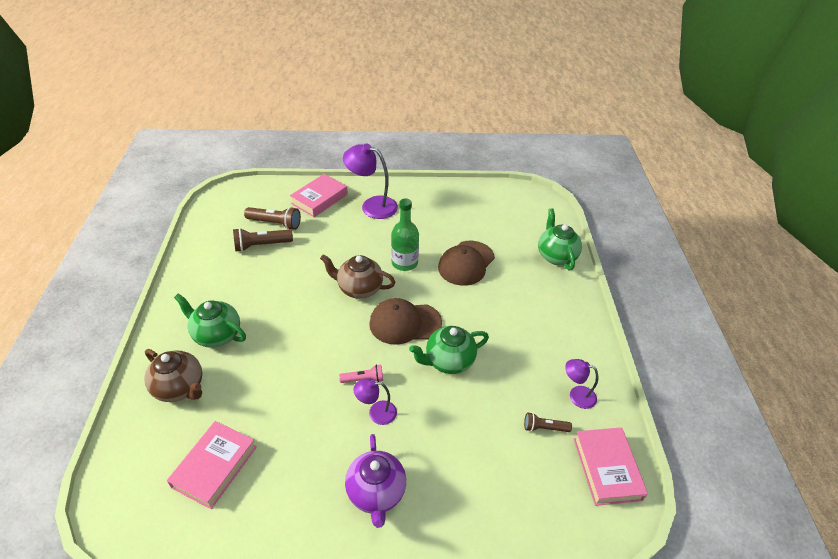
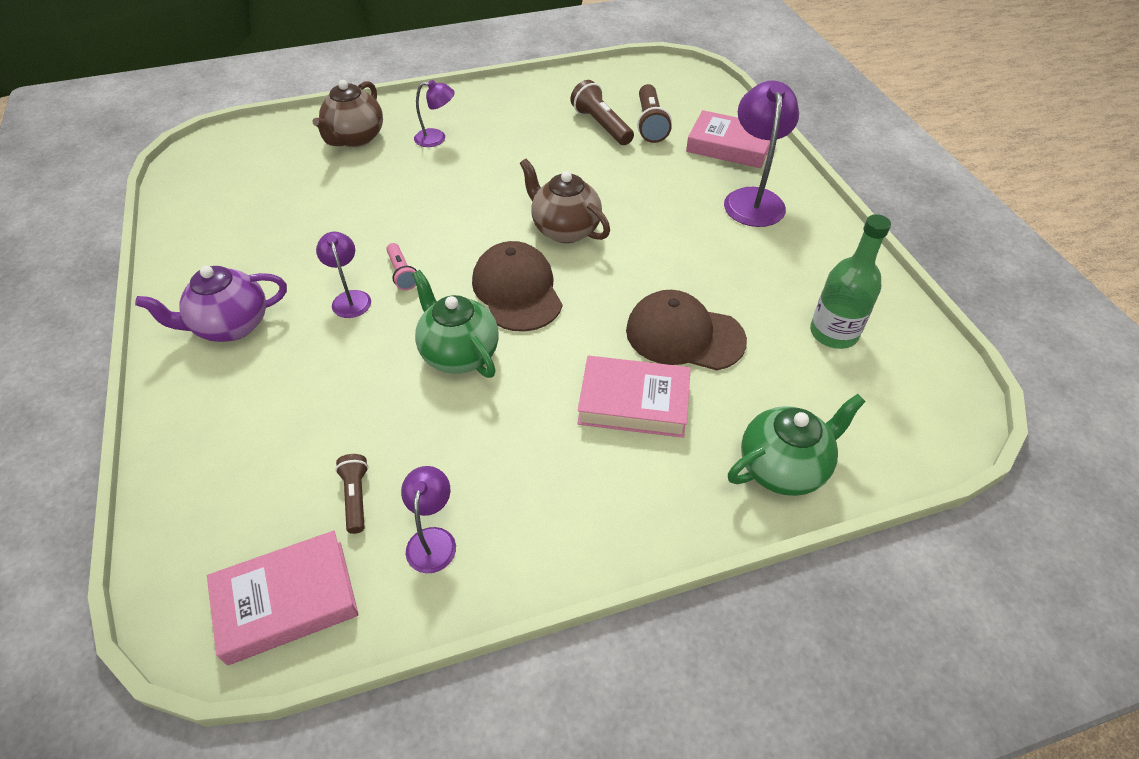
camera: 75 degrees right, 5 degrees up
pink book [167,421,257,509] -> pink book moved to [577,356,691,438]
green teapot [174,293,246,348] -> purple lamp [414,80,455,147]
brown teapot [320,254,395,299] -> brown teapot turned 45 degrees counterclockwise [520,159,610,243]
green bottle [391,198,419,271] -> green bottle moved to [810,214,891,349]

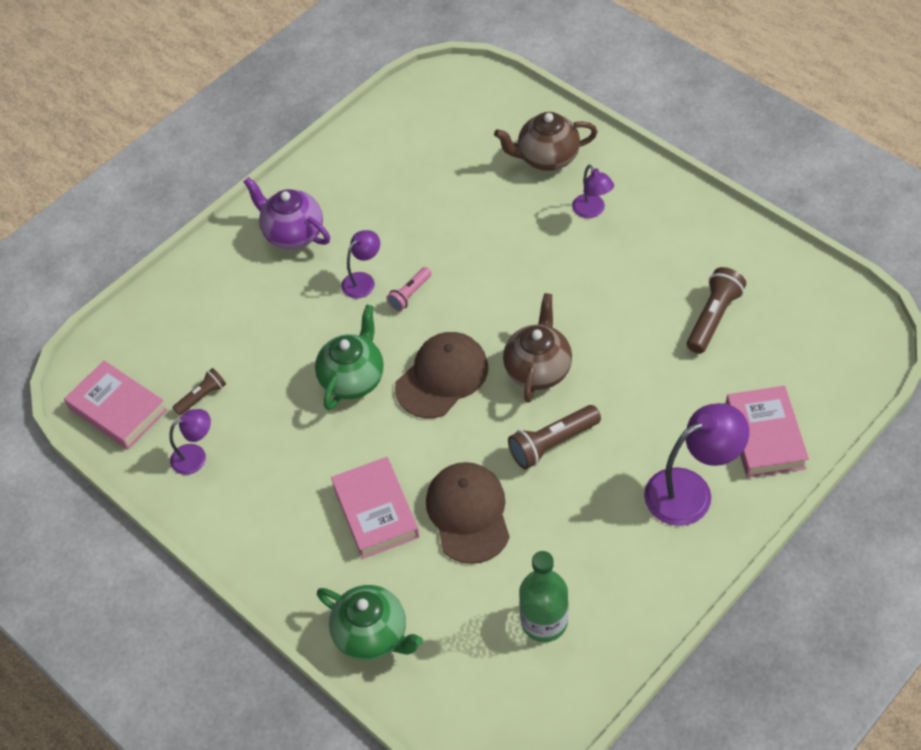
camera: 65 degrees right, 5 degrees up
brown flashlight [637,84,672,143] -> brown flashlight moved to [508,405,601,469]

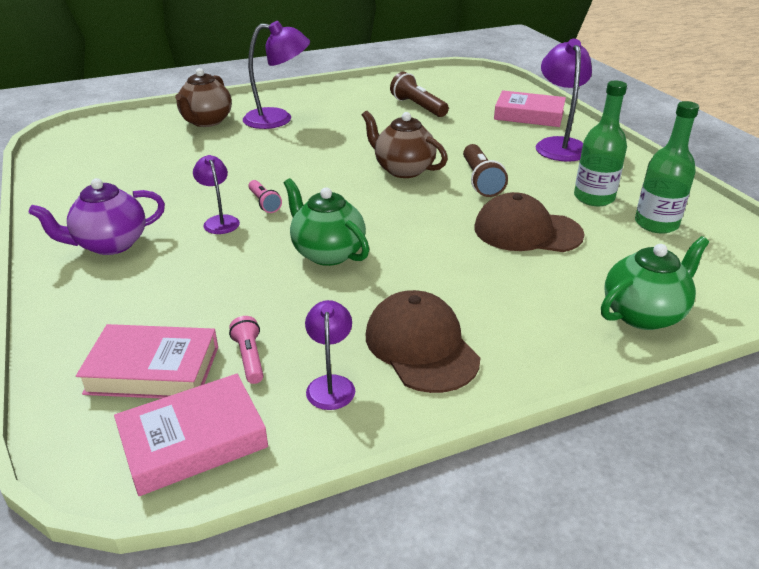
camera: 70 degrees left, 20 degrees down
brown flashlight [172,368,226,416] -> pink flashlight [229,316,264,384]
pink book [331,457,419,559] -> pink book moved to [76,324,218,399]
brown cap [395,332,488,418] -> brown cap moved to [366,290,480,393]
purple lamp [572,165,614,218] -> purple lamp [243,21,310,129], size x1.78
none -> green bottle [574,81,627,206]

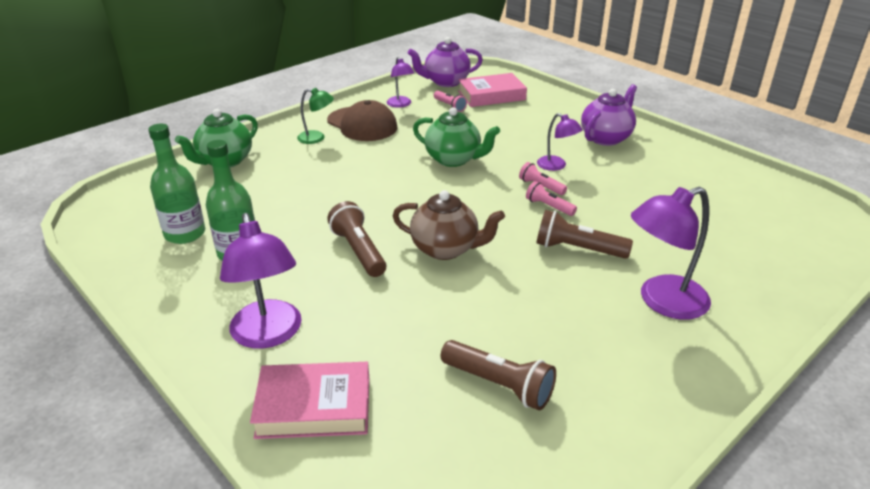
camera: 160 degrees right, 0 degrees up
pink book [114,374,268,496] -> purple teapot [408,37,483,87]
brown teapot [175,68,232,127] -> none
brown cap [474,192,585,252] -> none
none -> green lamp [297,88,334,144]
none -> pink flashlight [526,181,577,216]
none -> brown flashlight [536,210,633,259]

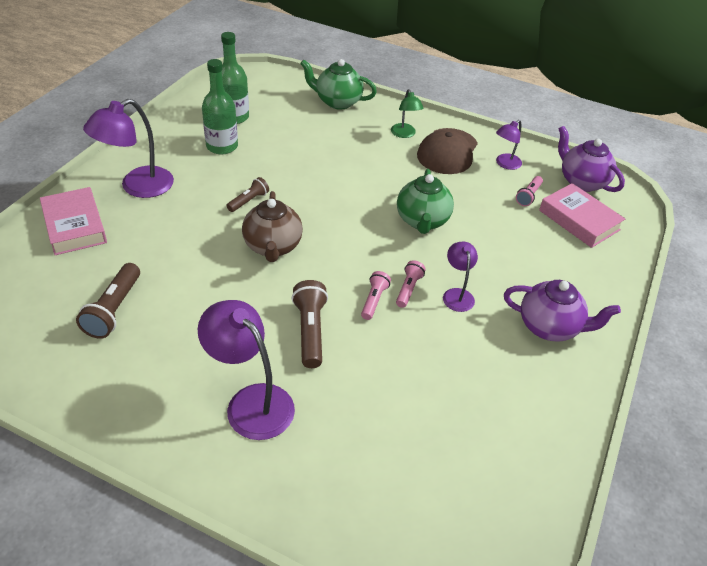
camera: 65 degrees right, 10 degrees up
brown flashlight [327,201,386,277] -> brown flashlight [226,177,269,212], size x0.62
purple lamp [537,113,583,171] -> purple lamp turned 150 degrees clockwise [443,242,478,312]

